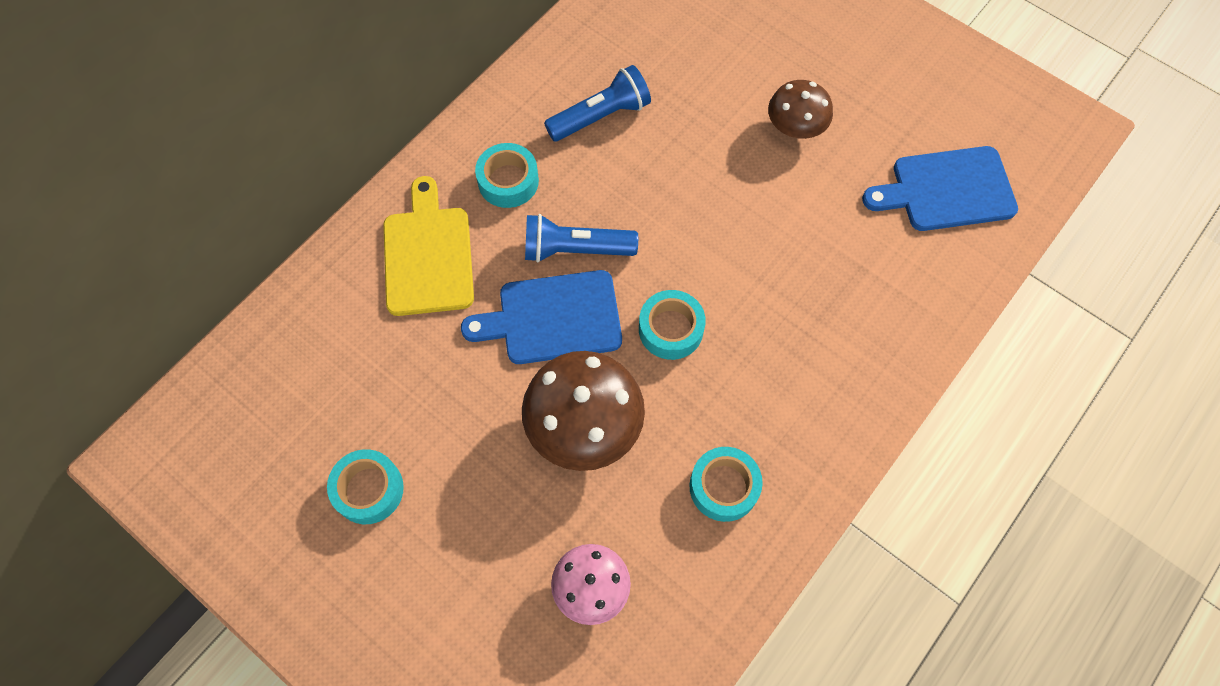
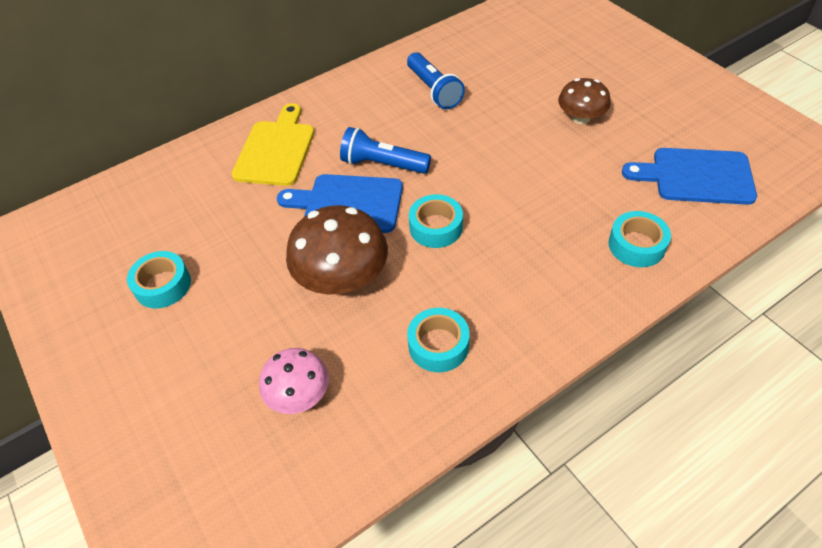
camera: 20 degrees right, 15 degrees down
turquoise tape [475,143,539,208] -> turquoise tape moved to [609,211,671,267]
blue flashlight [544,65,651,141] -> blue flashlight turned 75 degrees clockwise [407,52,465,109]

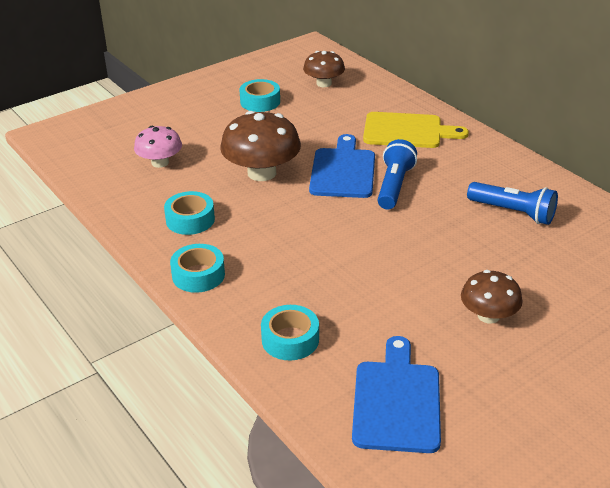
camera: 85 degrees right, 15 degrees down
blue flashlight [407,52,465,109] -> blue flashlight turned 120 degrees counterclockwise [467,182,558,225]
turquoise tape [409,194,463,248] -> turquoise tape moved to [170,244,225,293]
none -> brown mushroom [303,51,345,87]

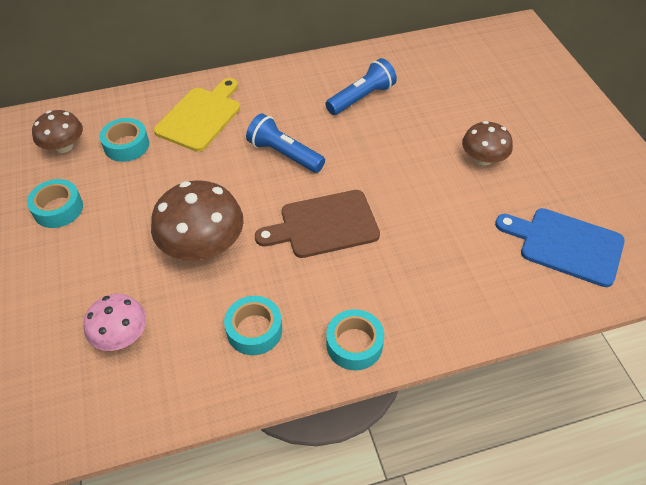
camera: 70 degrees left, 15 degrees up
turquoise tape [261,305,319,360] -> turquoise tape moved to [99,118,149,162]
blue cutting board [309,134,375,198] -> none
none -> brown cutting board [255,190,380,258]

